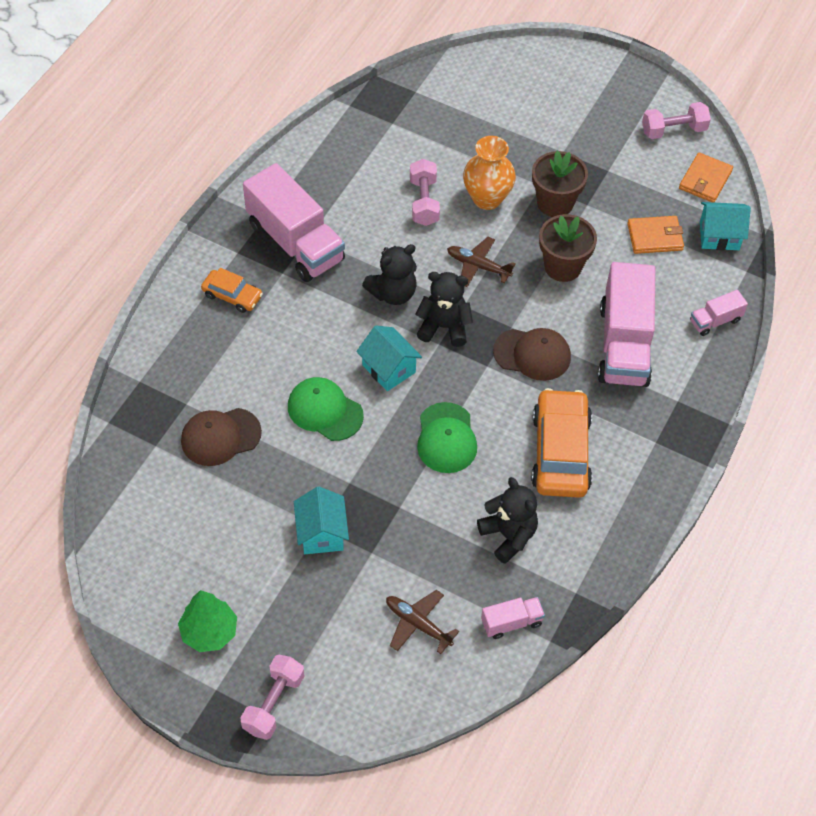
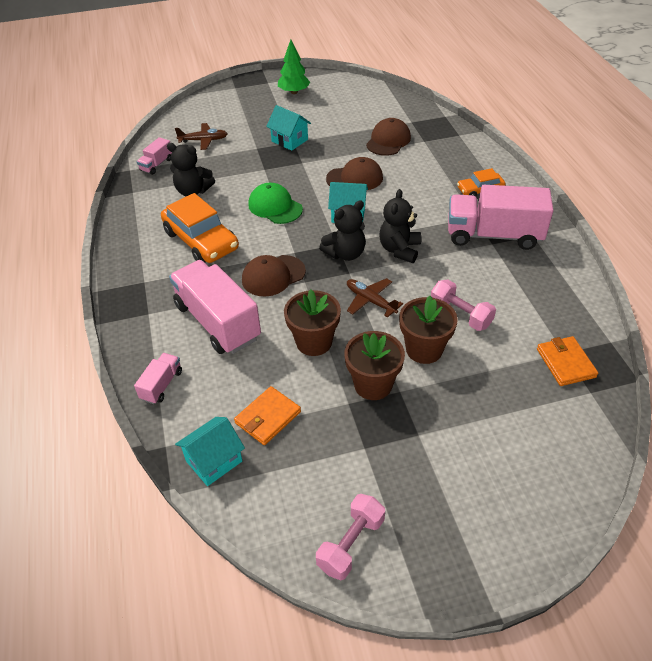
camera: 140 degrees right, 10 degrees down
pink dumbbell [240,655,304,740] -> none
green cap [288,377,364,441] -> brown cap [326,157,383,190]
brown plane [447,237,516,287] -> brown plane turned 120 degrees counterclockwise [347,278,403,318]
orange vase [463,136,516,210] -> brown flower pot [399,296,458,364]
orange wallet [679,152,733,203] -> orange wallet moved to [537,336,598,386]

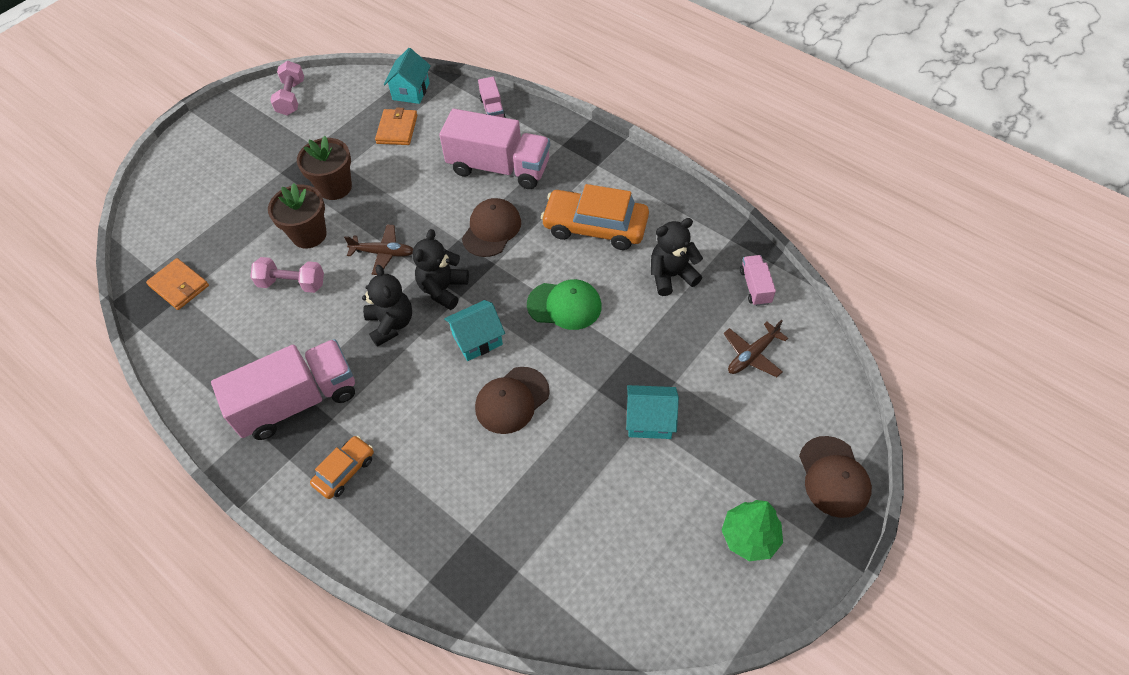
camera: 145 degrees right, 10 degrees up
brown flower pot [284,289,341,356] -> none
brown cap [366,118,411,156] -> brown cap moved to [799,436,872,518]

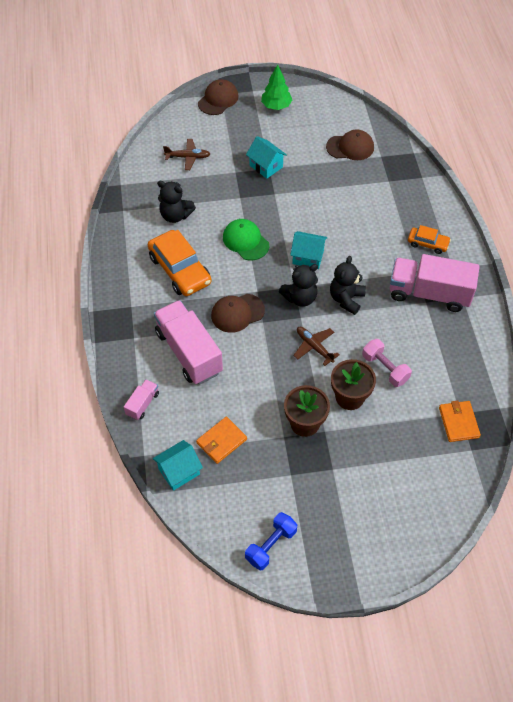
camera: 140 degrees left, 0 degrees up
pink dumbbell [270,61,304,116] -> blue dumbbell [245,512,297,571]
orange car [310,436,374,499] -> orange car turned 150 degrees counterclockwise [408,225,451,254]
brown cap [475,367,550,434] -> brown cap moved to [326,129,374,160]
pink truck [740,255,776,306] -> none

